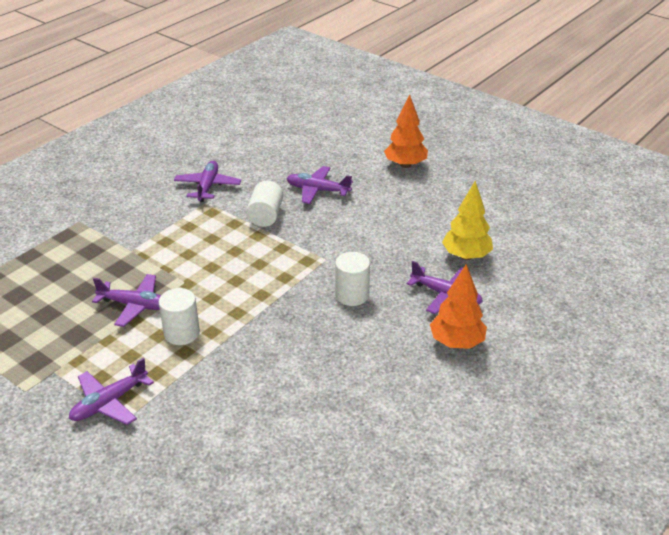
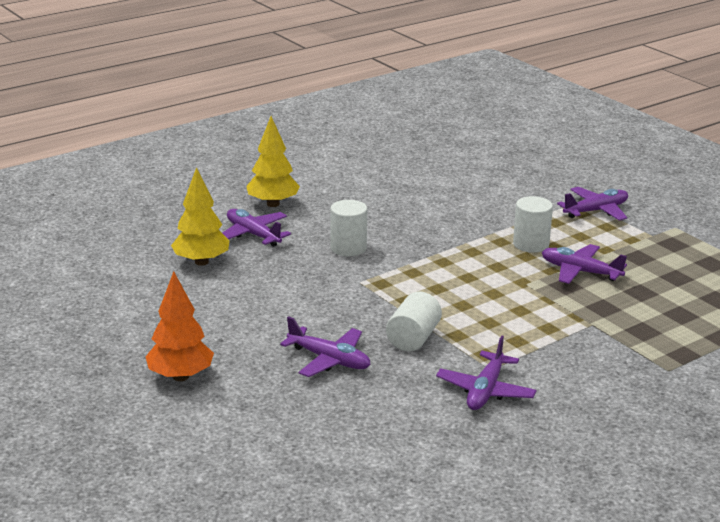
camera: 165 degrees left, 10 degrees down
orange tree [430,264,487,349] -> yellow tree [246,116,300,207]

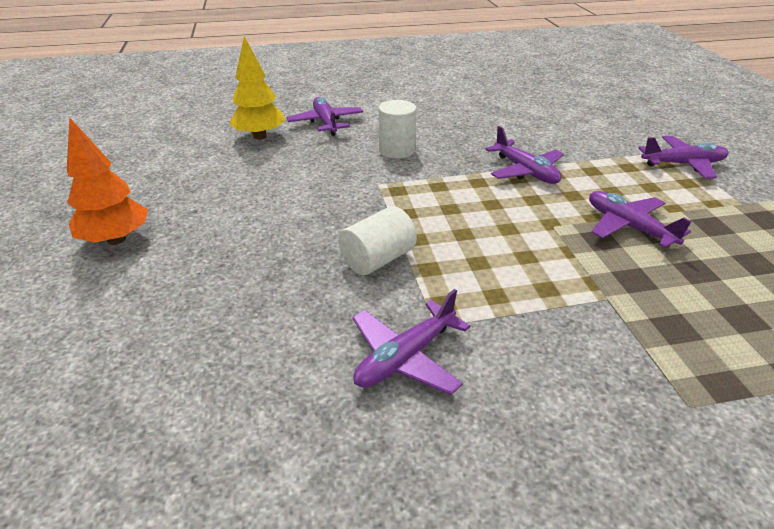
camera: 25 degrees right, 10 degrees up
yellow tree [246,116,300,207] -> none
purple plane [280,316,371,377] -> purple plane moved to [485,126,564,184]
white cylinder [513,196,553,253] -> none

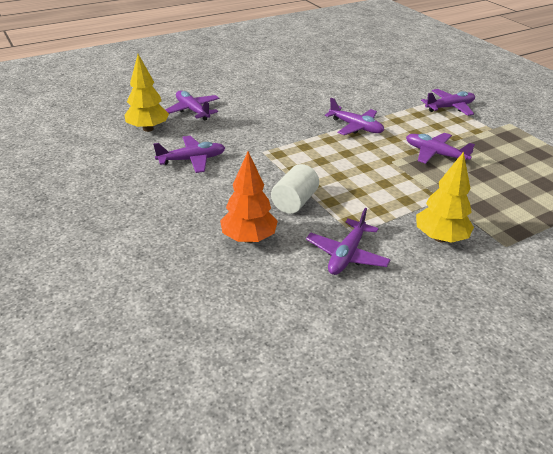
camera: 20 degrees left, 0 degrees up
orange tree [67,117,148,245] -> orange tree moved to [220,152,278,243]
white cylinder [379,100,417,158] -> none
none -> purple plane [153,136,225,173]
none -> yellow tree [416,152,474,243]

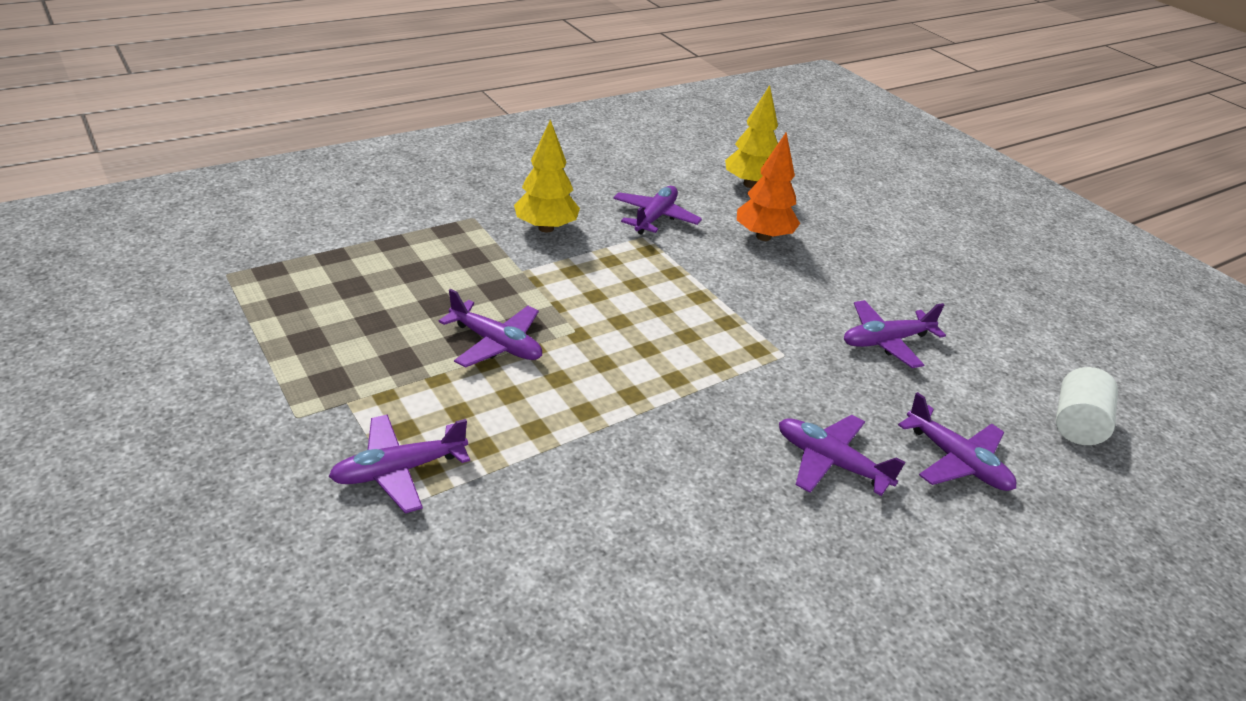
camera: 175 degrees right, 0 degrees up
yellow tree [124,54,169,132] -> yellow tree moved to [725,85,778,188]
white cylinder [271,164,319,214] -> white cylinder moved to [1056,367,1118,445]
purple plane [325,98,384,135] -> purple plane moved to [779,415,906,496]

